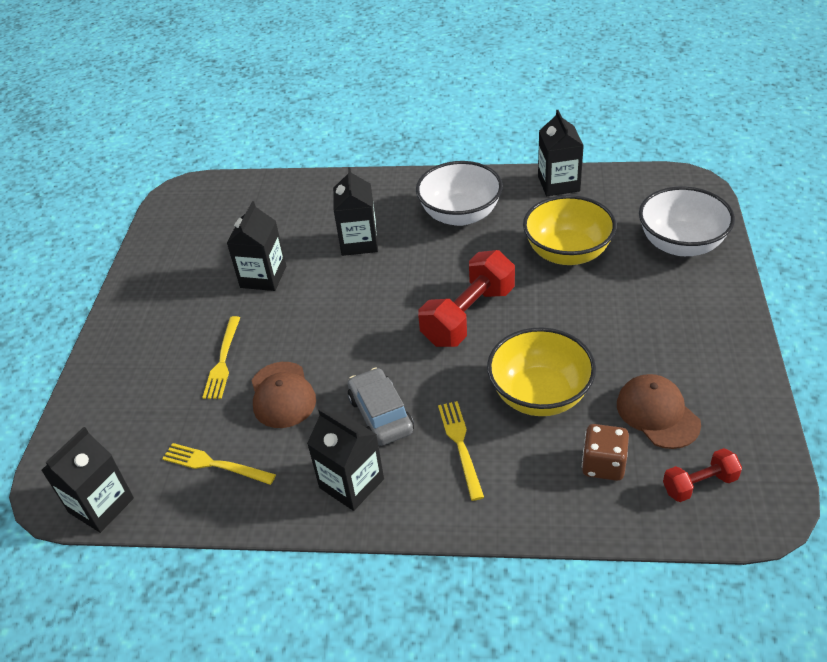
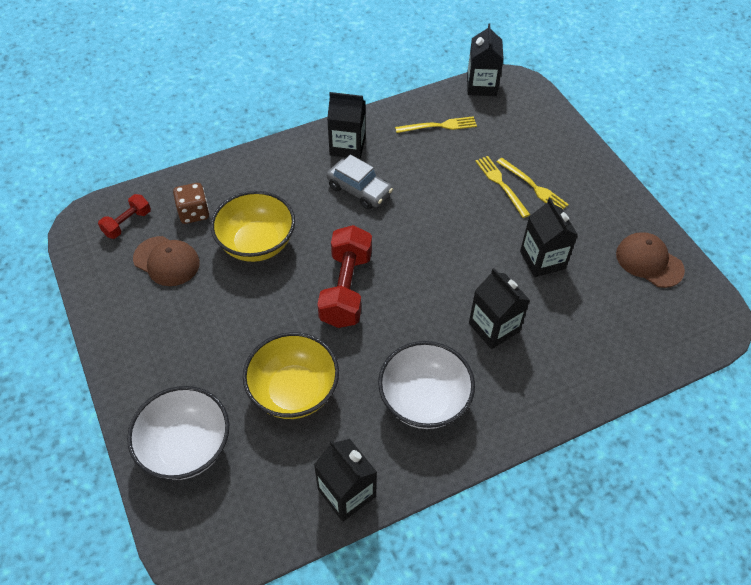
camera: 145 degrees right, 10 degrees up
brown cap [252,362,316,428] -> brown cap moved to [616,232,685,288]
yellow fork [438,401,484,501] -> yellow fork moved to [497,158,569,209]

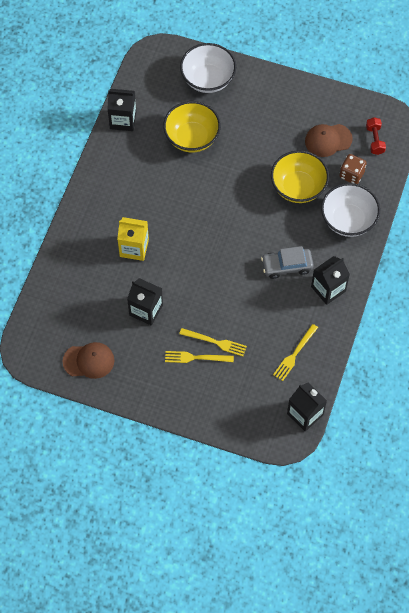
camera: 135 degrees right, 10 degrees up
red dumbbell [317,225,372,328] -> none
white bowl [378,341,475,429] -> white bowl moved to [321,183,380,237]
black carton [469,268,530,349] -> yellow carton [117,217,149,261]

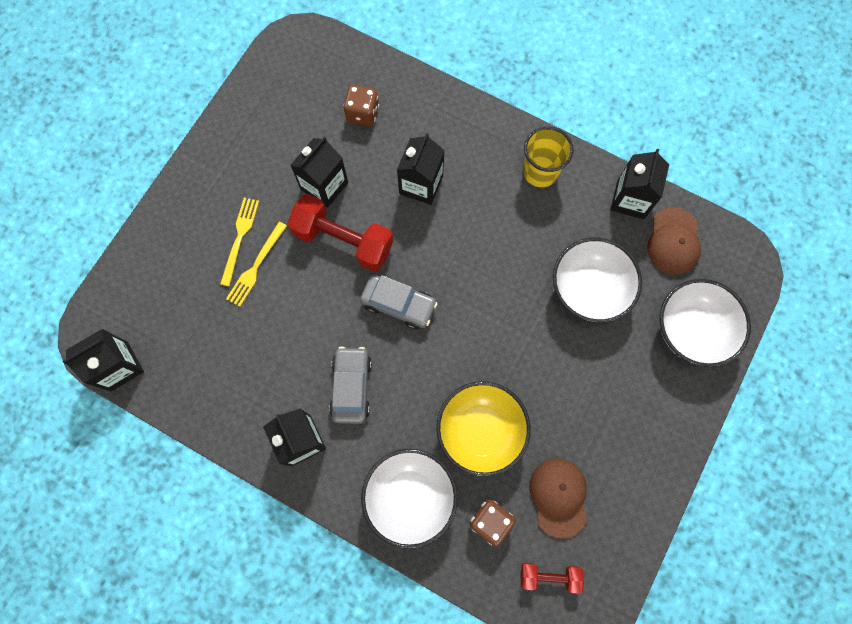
camera: 100 degrees right, 10 degrees up
brown cap [63,342,114,379] -> brown cap moved to [647,207,701,275]
yellow carton [117,217,149,261] -> black carton [397,133,445,205]
yellow bowl [163,101,221,153] -> white bowl [553,238,642,323]
yellow fork [273,324,318,381] -> none
none -> red dumbbell [288,194,393,271]
none -> brown dice [343,85,379,127]
none -> grey car [360,275,438,330]
none -> yellow cup [523,126,574,187]

